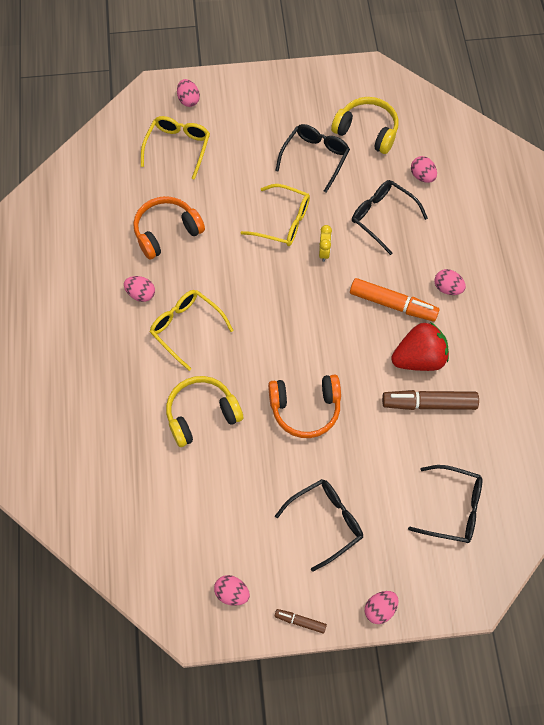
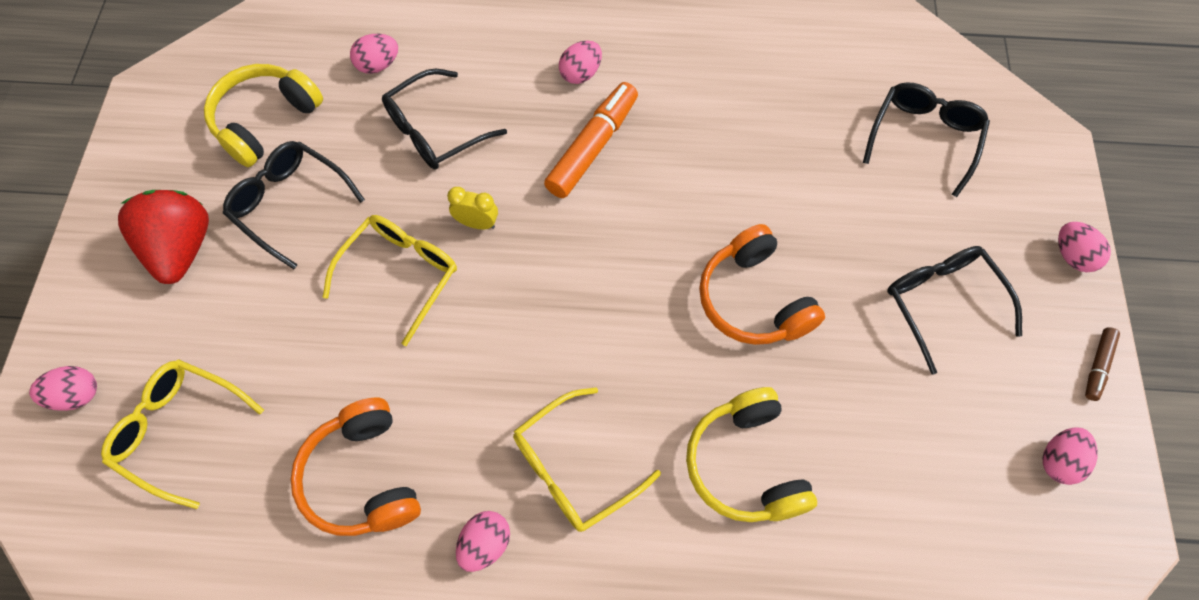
camera: 80 degrees left, 0 degrees up
orange headphones [268,375,341,438] -> orange headphones turned 150 degrees clockwise [699,224,825,345]
brown marker [382,390,479,410] -> none
red strawberry [391,322,449,371] -> red strawberry moved to [118,190,209,284]

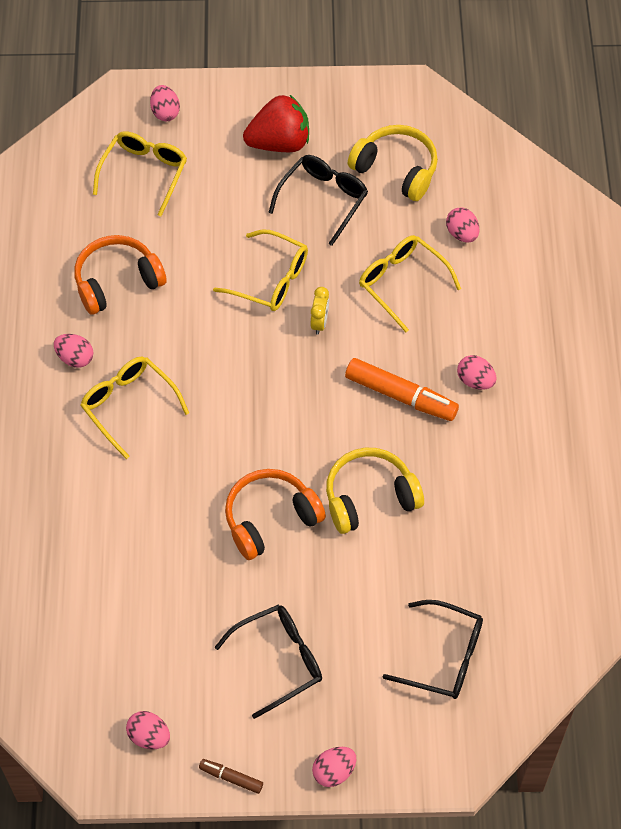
camera: 85 degrees right, 5 degrees down
black glasses [382,69,507,170] -> yellow glasses [359,235,461,332]
yellow headphones [686,387,817,522] -> yellow headphones moved to [326,448,424,534]

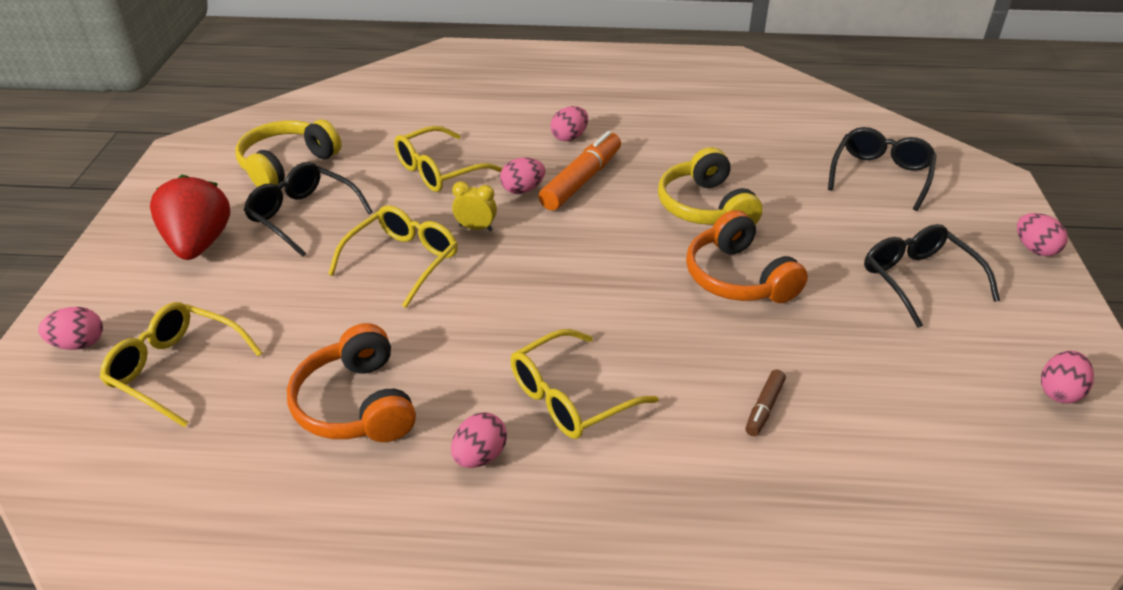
camera: 85 degrees left, 20 degrees down
brown marker [199,759,263,794] -> brown marker moved to [746,369,786,436]
pink egg [446,207,479,243] -> pink egg moved to [500,157,545,194]

